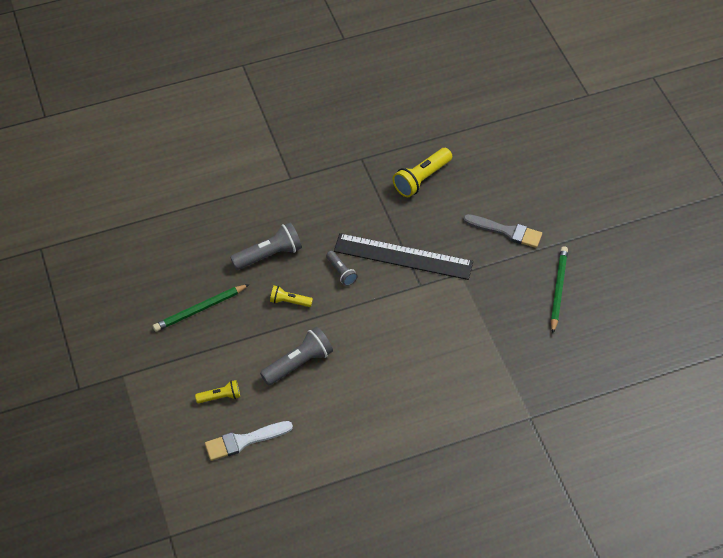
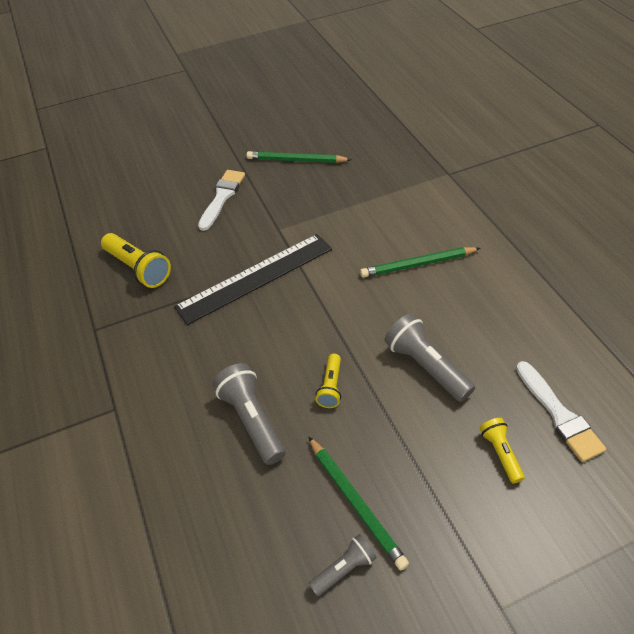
camera: 90 degrees left, 5 degrees down
grey flashlight [326,251,358,286] -> grey flashlight moved to [309,534,377,596]
black ruler [334,233,473,280] -> black ruler turned 45 degrees clockwise [174,234,332,325]
grey brush [463,214,542,248] -> white brush [198,170,245,231]
none -> green pencil [360,247,480,278]

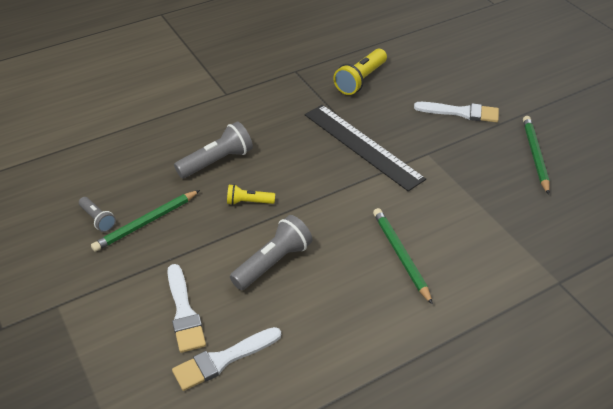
camera: 80 degrees right, 5 degrees down
yellow flashlight [480,418,525,484] -> white brush [167,264,206,353]

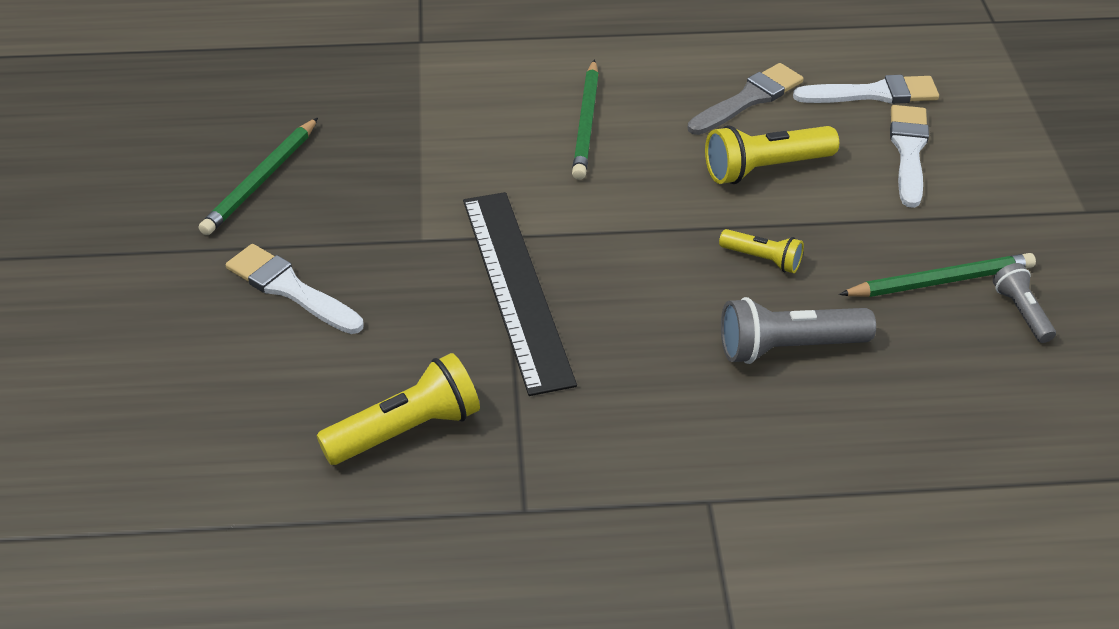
camera: 155 degrees left, 0 degrees up
grey flashlight [230,215,312,290] -> yellow flashlight [705,125,839,184]
none -> grey brush [688,63,804,135]

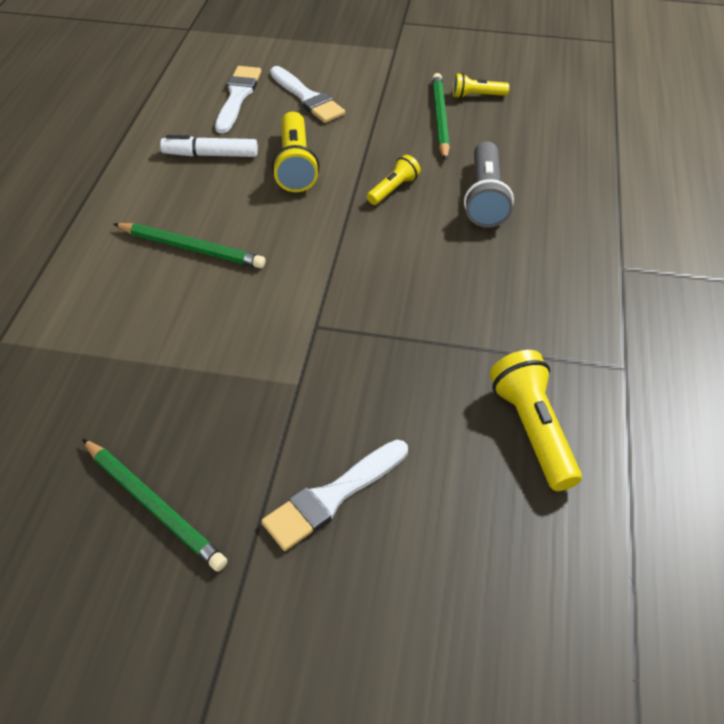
camera: 75 degrees left, 5 degrees up
black ruler [463,192,577,396] -> none
grey brush [688,63,804,135] -> white marker [160,135,258,157]
white brush [890,105,929,208] -> white brush turned 150 degrees counterclockwise [270,66,345,123]
grey flashlight [993,263,1056,343] -> yellow flashlight [453,73,509,98]

